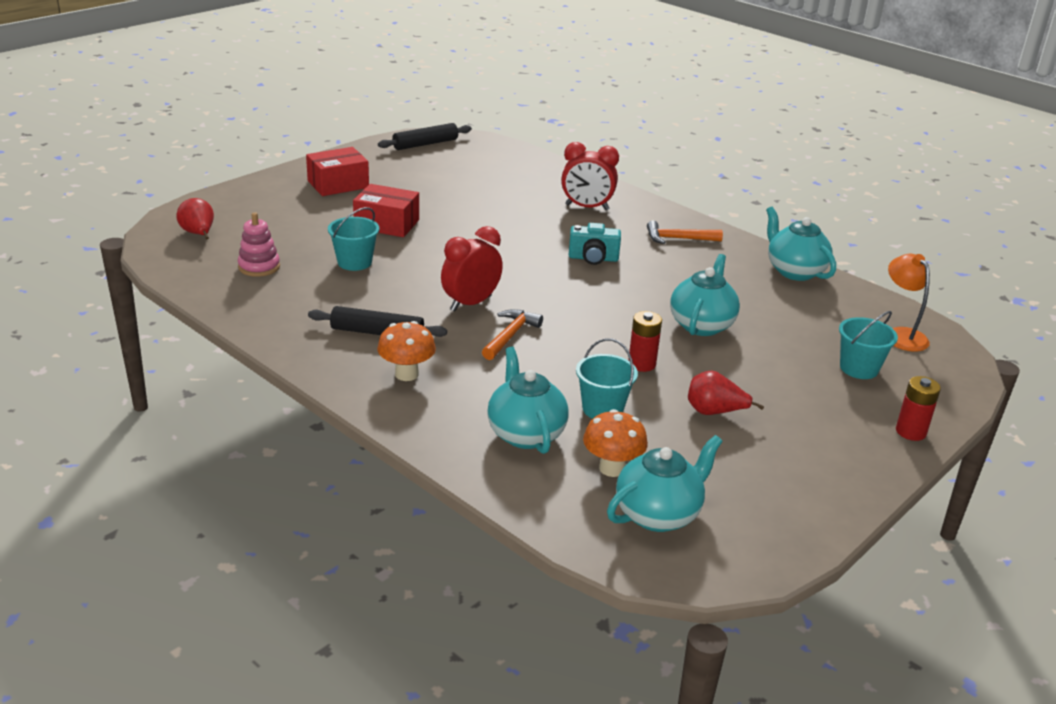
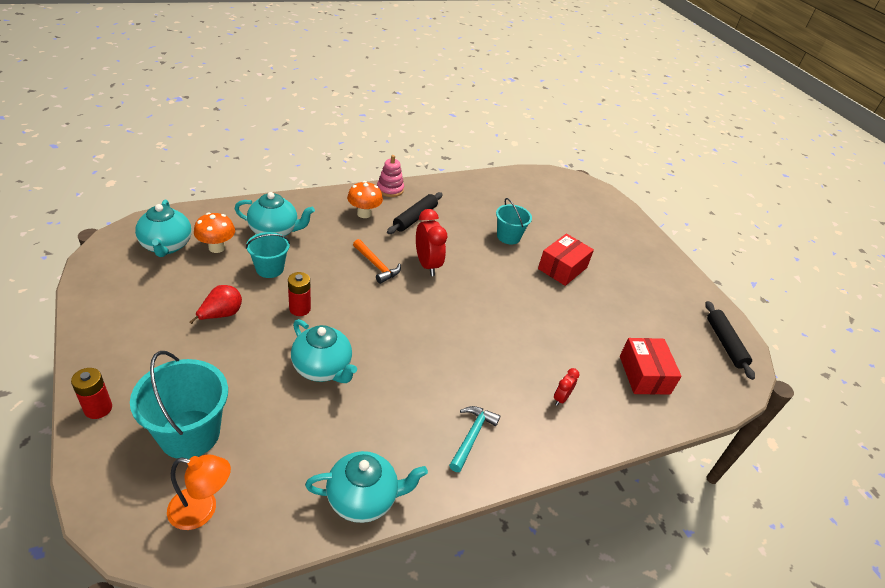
camera: 110 degrees right, 10 degrees up
red pear [176,198,214,239] -> none
pink stacking toy [238,212,280,277] -> pink stacking toy moved to [377,155,404,197]
red box [306,147,369,196] -> red box moved to [620,338,682,394]
red clock [561,142,619,210] -> red clock [554,368,579,406], size x0.53
turquoise camera [569,223,621,265] -> none
orange hammer [647,221,723,244] -> turquoise hammer [449,406,500,472]
turquoise bucket [839,311,898,379] -> turquoise bucket [130,351,228,459], size x1.63

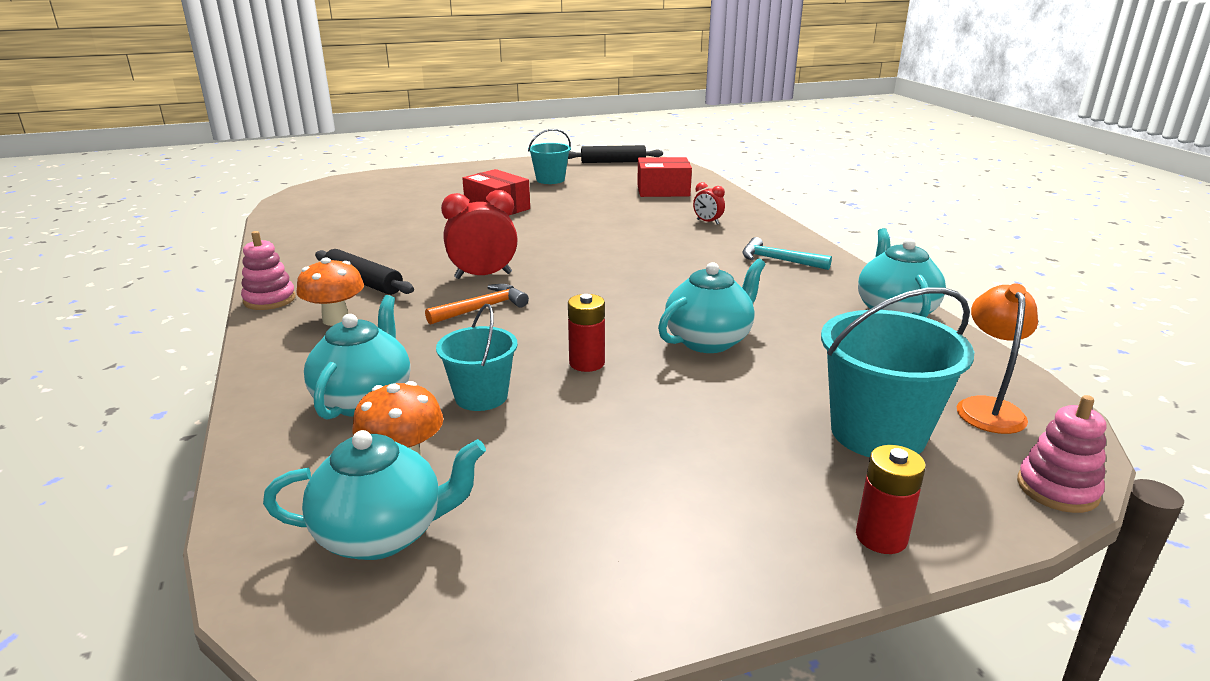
camera: 80 degrees left, 15 degrees down
red pear [190,285,242,324] -> none
turquoise bucket [496,198,532,244] -> turquoise bucket moved to [528,129,571,184]
none -> pink stacking toy [1017,395,1106,513]

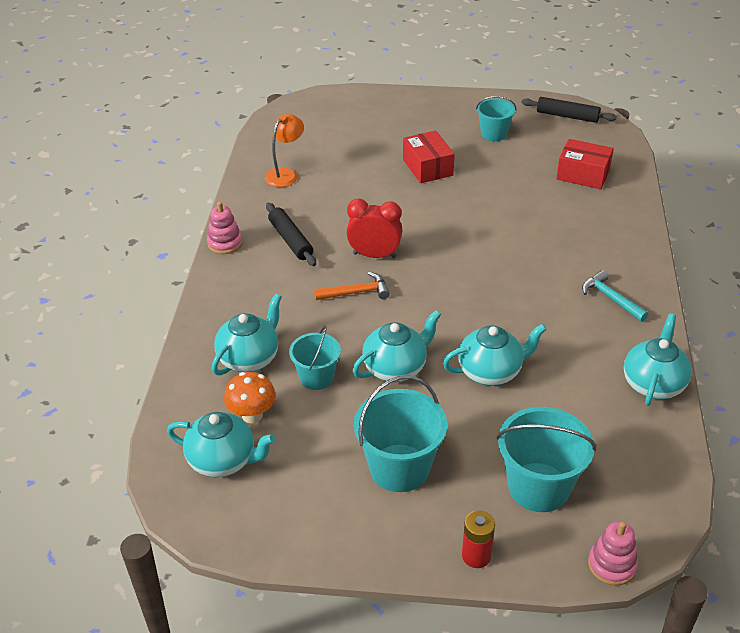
camera: 25 degrees right, 15 degrees up
orange mushroom [297,257,364,326] -> none
red battery [568,294,605,372] -> turquoise teapot [353,310,441,382]
red clock [693,182,725,224] -> none
orange lamp [957,283,1038,434] -> orange lamp moved to [265,114,304,187]
none -> turquoise bucket [354,375,447,492]

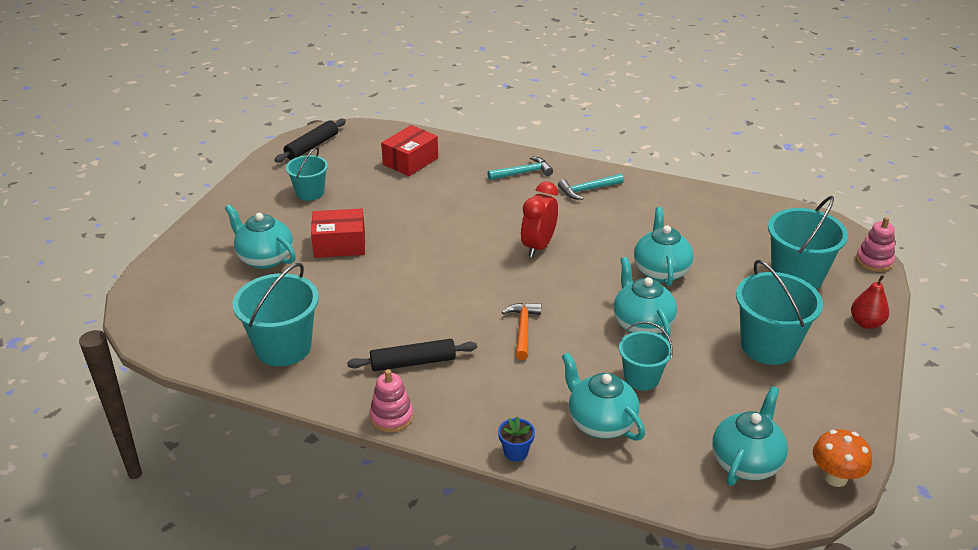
camera: 75 degrees left, 5 degrees down
orange mushroom [224,372,276,424] -> orange mushroom moved to [813,429,872,487]
orange lamp [265,114,304,187] -> turquoise bucket [233,263,319,366]
red clock [346,199,403,258] -> red clock moved to [521,182,558,257]
red battery [462,511,495,568] -> red pear [851,275,889,329]
turquoise teapot [624,314,692,406] -> turquoise teapot moved to [225,204,296,269]
none -> turquoise hammer [488,156,553,180]
none -> blue flower pot [498,416,535,462]

